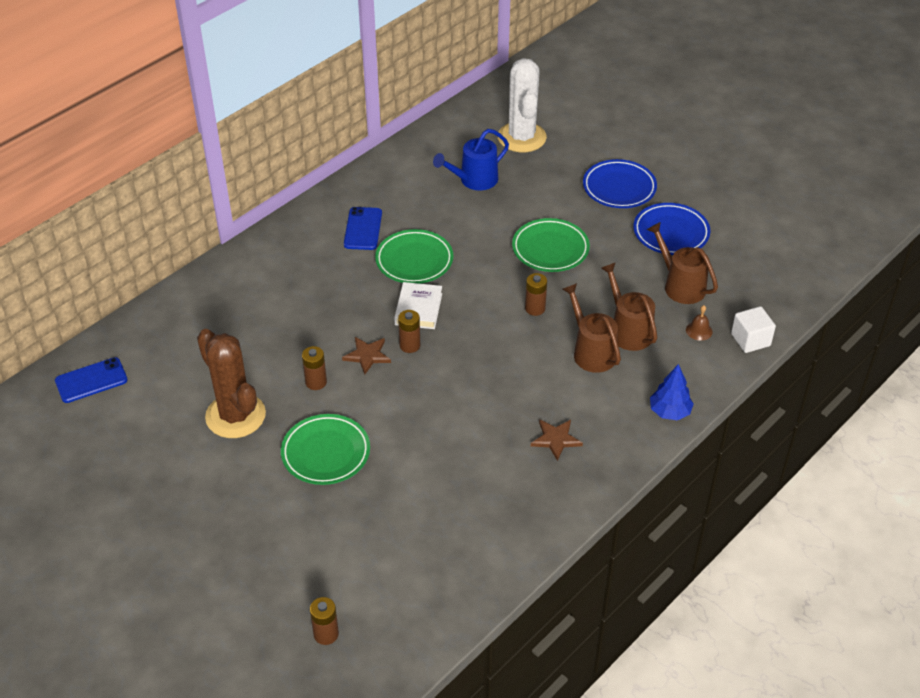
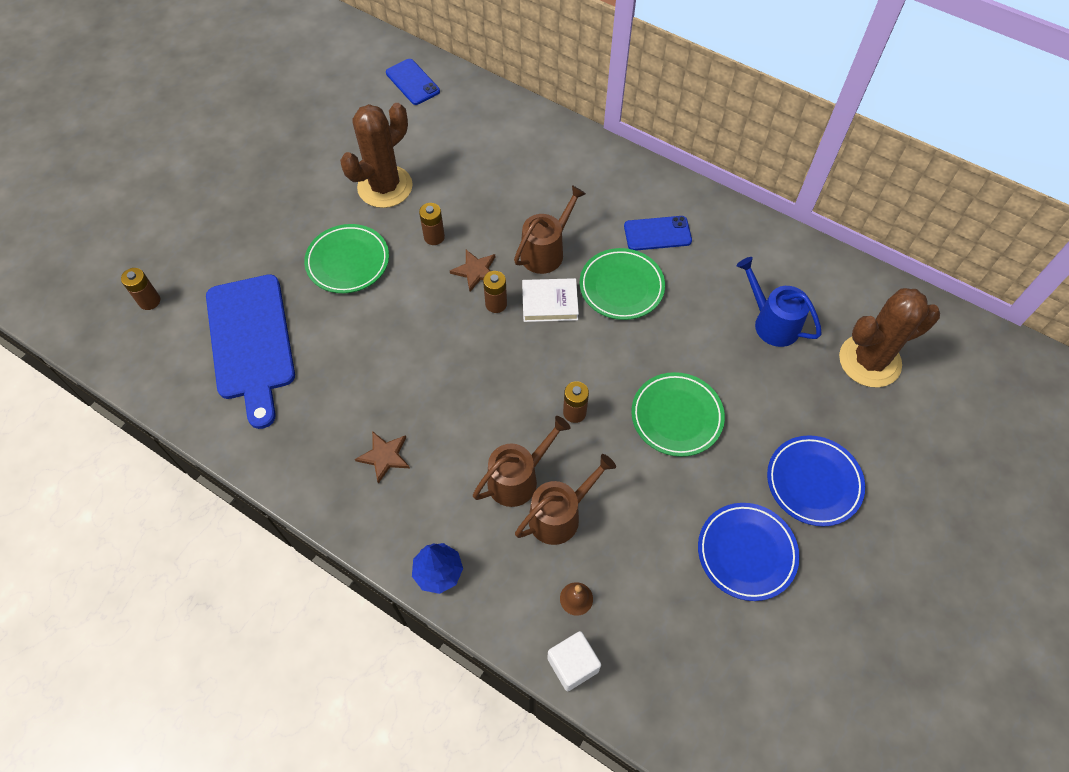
camera: 80 degrees right, 15 degrees up
white cactus [498,58,547,152] -> brown cactus [839,288,940,388]
brown watering can [647,222,718,304] -> brown watering can moved to [514,185,586,274]
none -> blue cutting board [206,274,295,429]

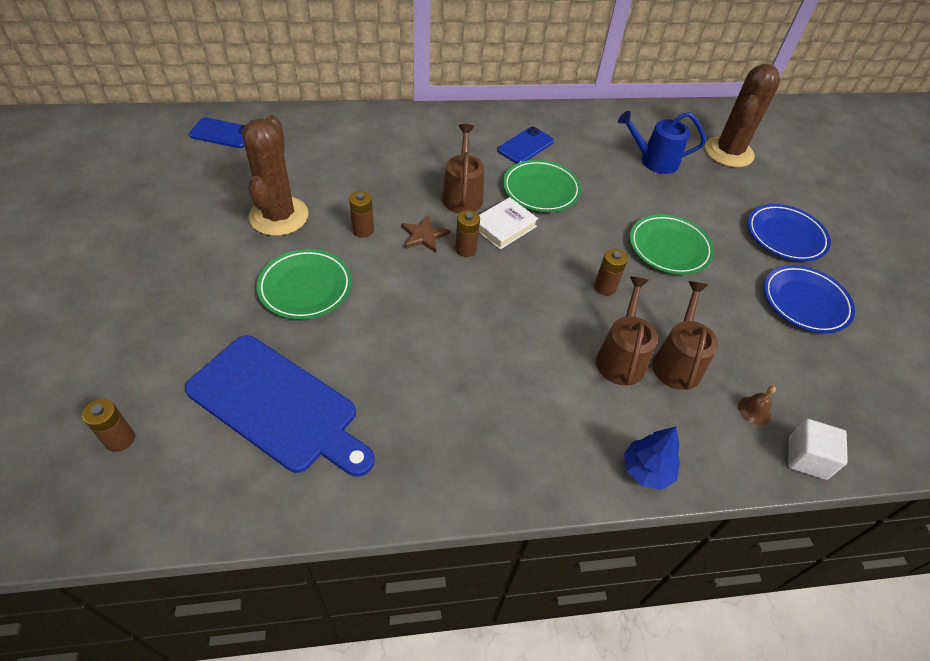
camera: 45 degrees left, 10 degrees down
brown star [355,431,410,484] -> none

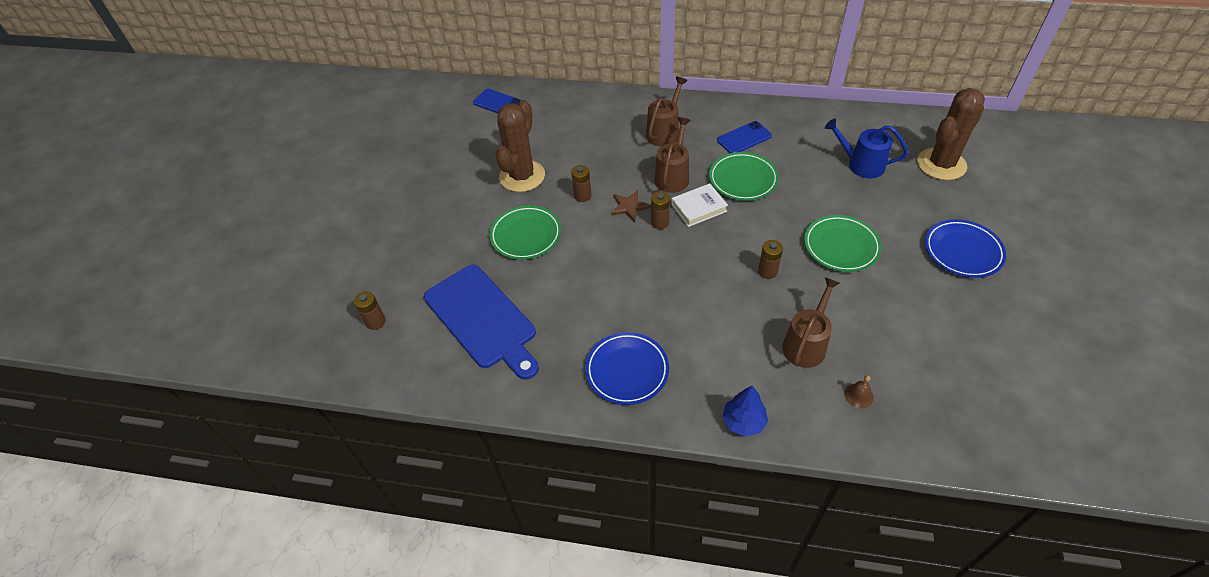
camera: 25 degrees right, 0 degrees up
brown watering can [596,276,658,386] -> brown watering can moved to [646,76,687,146]
blue plate [764,265,855,333] -> blue plate moved to [585,332,669,405]
white cube [788,419,848,480] -> none

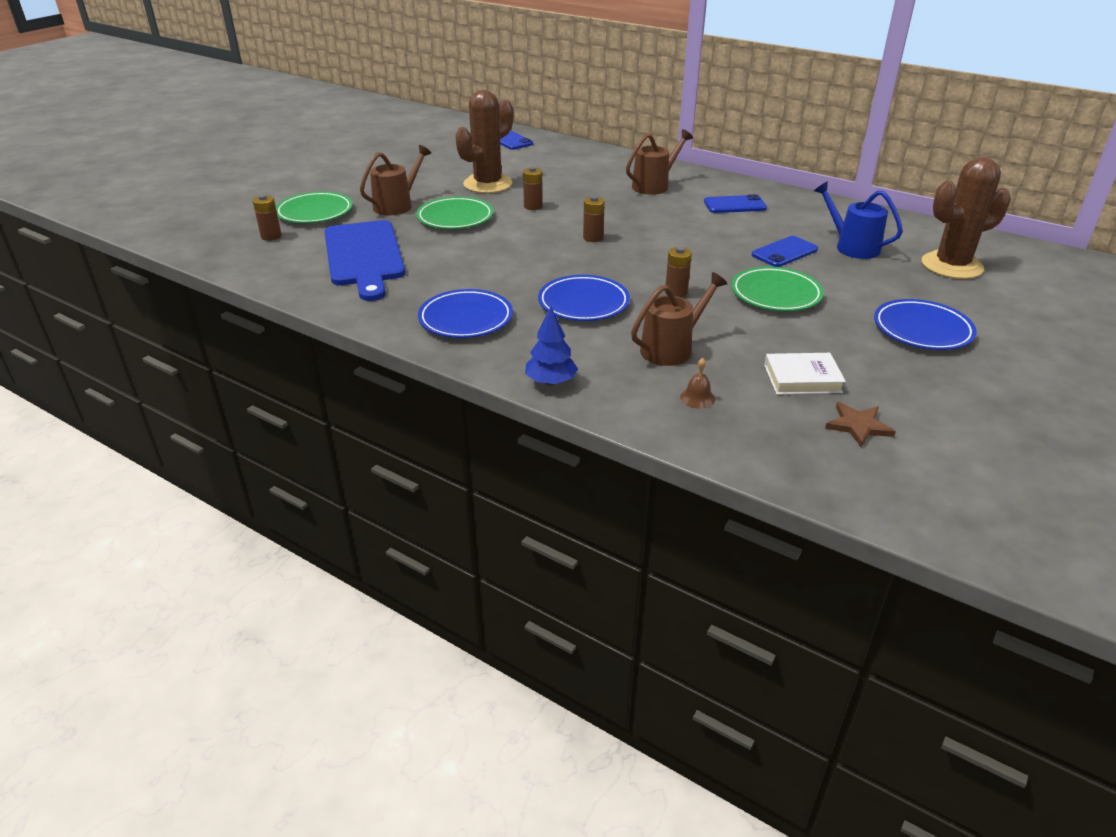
camera: 20 degrees right, 15 degrees down
brown star [611,190,651,222] -> brown star moved to [825,402,896,447]
brown watering can [654,117,691,193] -> brown watering can moved to [360,145,431,215]
white book [671,183,728,227] -> white book moved to [764,353,846,394]
green plate [709,152,779,201] -> green plate moved to [276,191,353,223]
none -> blue plate [538,275,630,321]
none -> blue phone [752,236,818,267]

